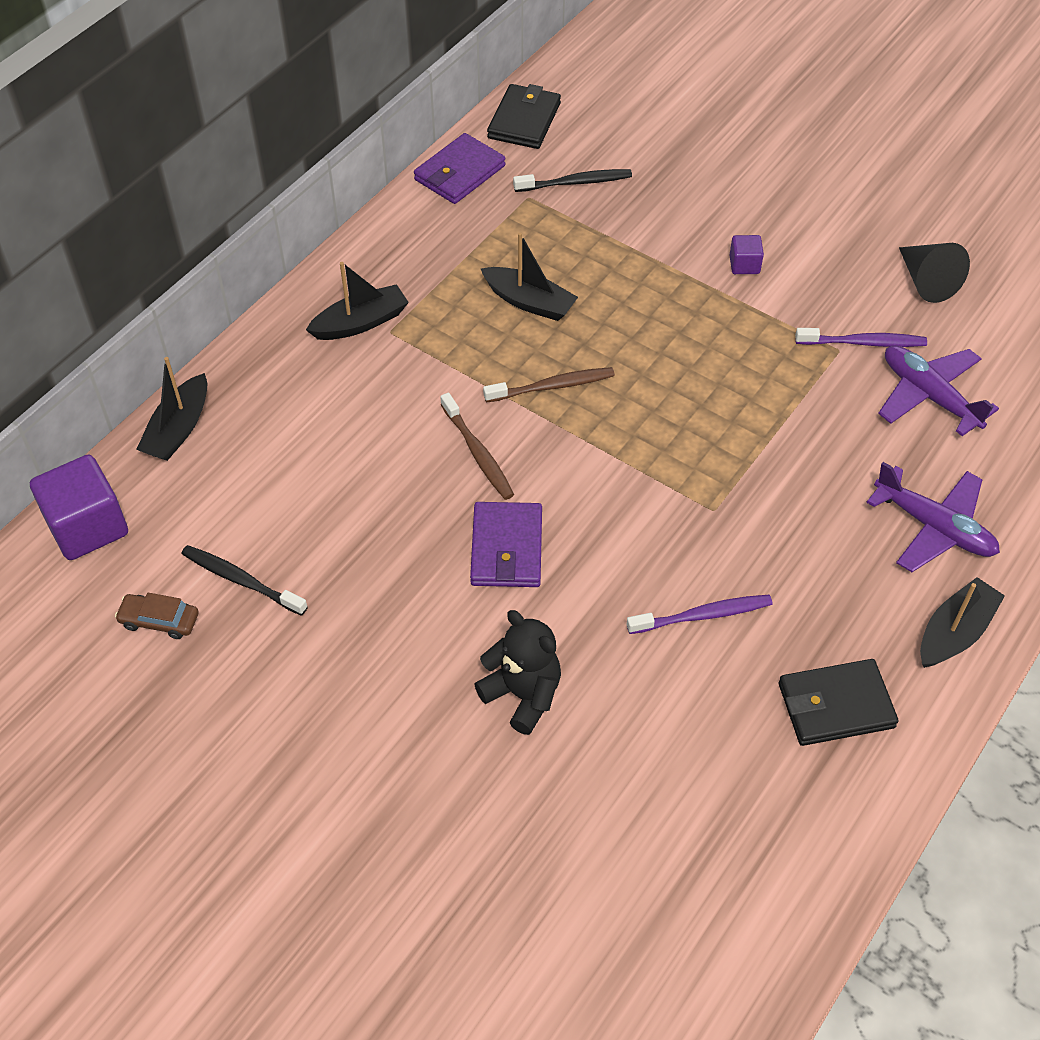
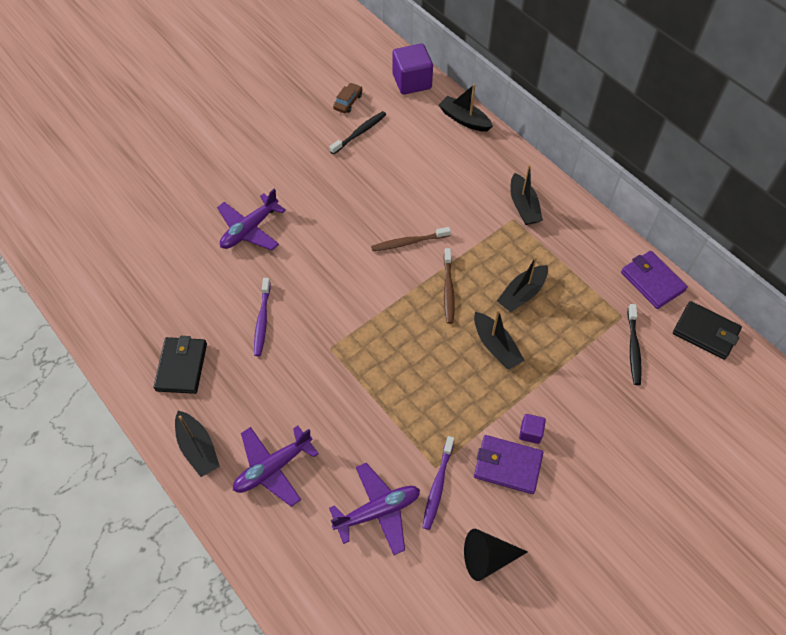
camera: 105 degrees right, 5 degrees up
purple wallet [470,502,542,587] -> purple wallet moved to [474,435,543,494]
black teddy bear [474,610,561,735] -> purple plane [217,189,286,250]
none -> black boat [474,309,525,370]

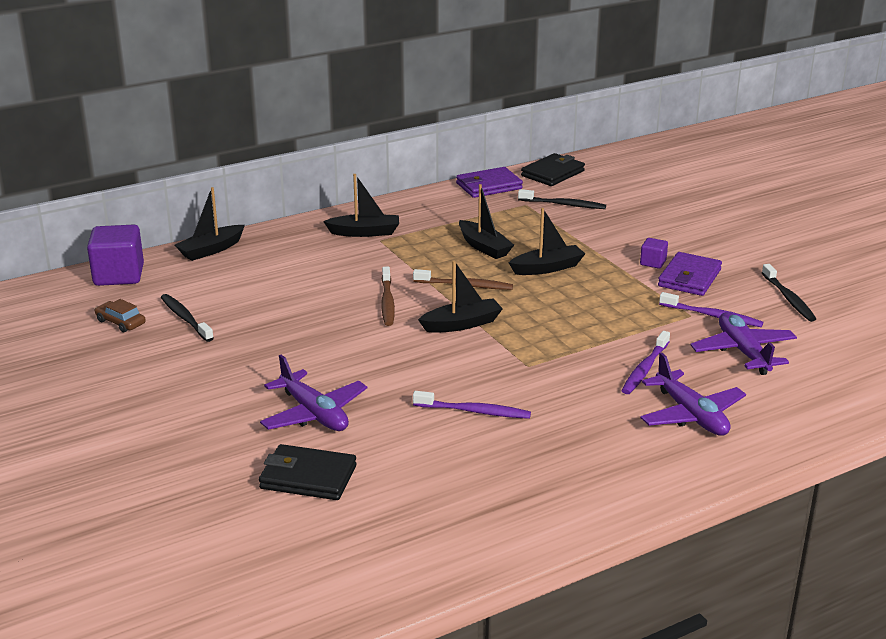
camera: 80 degrees left, 30 degrees down
black wallet [154,336,207,394] -> black wallet moved to [259,444,356,500]
black boat [175,411,220,477] -> black boat moved to [418,261,503,333]
black cone [464,529,528,581] -> black toothbrush [762,264,816,322]
none -> purple toothbrush [621,331,670,394]

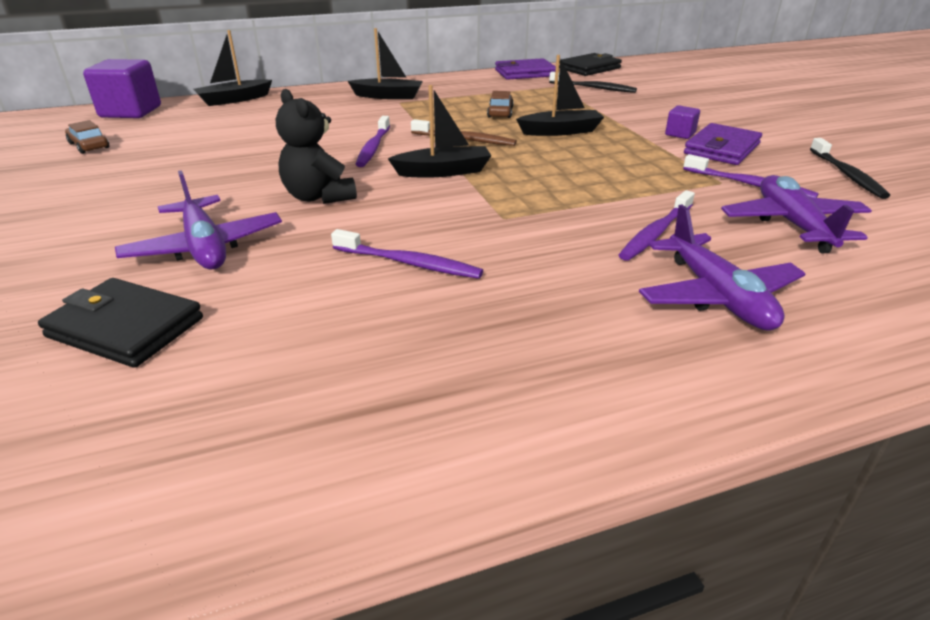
camera: 10 degrees right, 5 degrees up
black toothbrush [161,294,214,342] -> none
brown toothbrush [381,267,395,326] -> purple toothbrush [356,116,390,167]
black boat [459,184,514,259] -> brown car [487,91,514,118]
none -> black teddy bear [276,89,357,204]

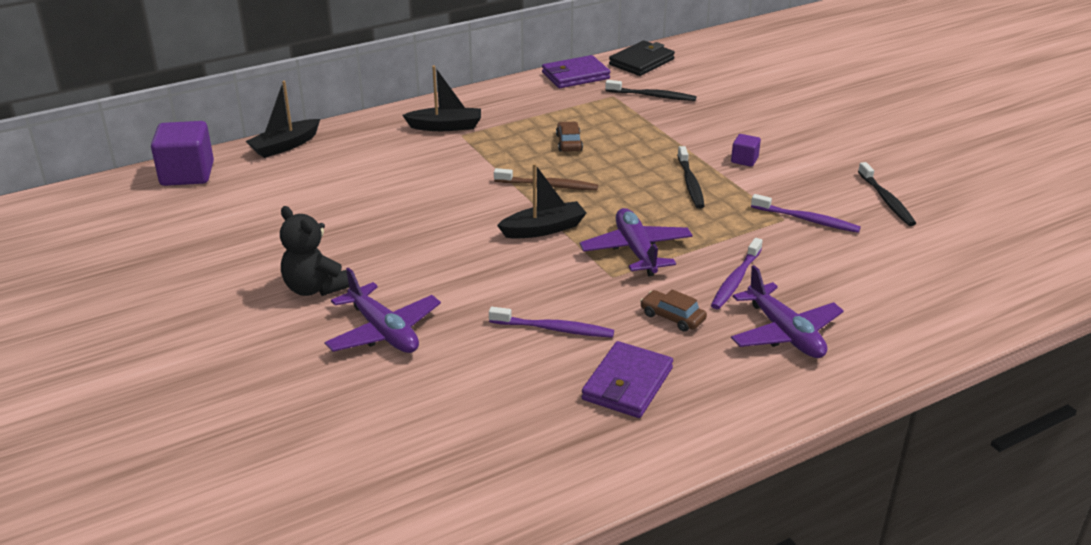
camera: 10 degrees left, 0 degrees up
black wallet [38,278,203,368] -> none
brown car [65,120,109,154] -> brown car moved to [640,289,707,332]
black teddy bear [276,89,357,204] -> black teddy bear moved to [280,206,349,296]
purple toothbrush [356,116,390,167] -> none
black boat [516,55,604,136] -> none
purple wallet [684,123,762,165] -> purple wallet moved to [582,341,673,418]
purple plane [721,175,872,253] -> purple plane moved to [580,208,693,276]
none -> black toothbrush [677,146,704,209]

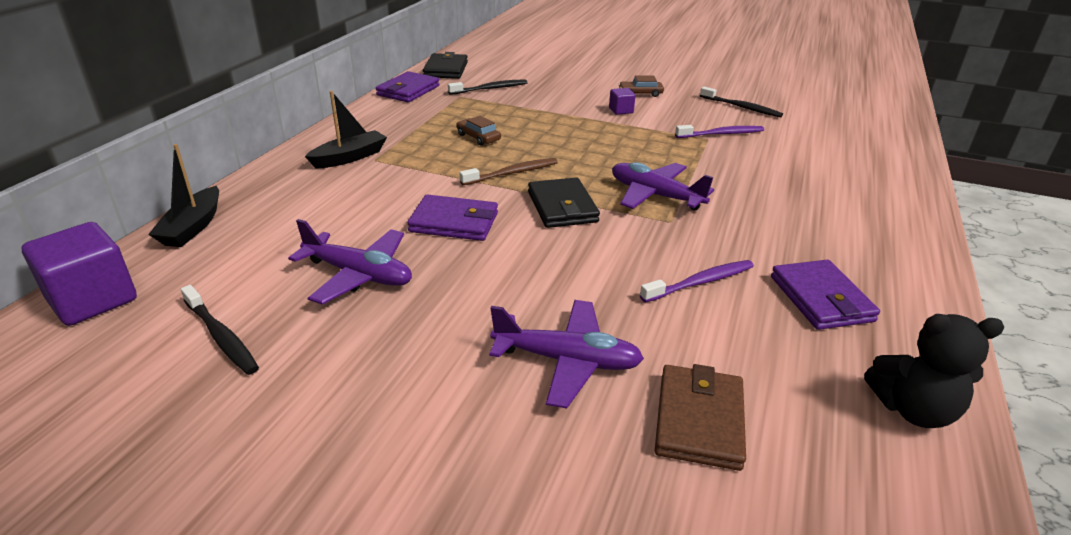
camera: 40 degrees left, 0 degrees up
black teddy bear [280,206,349,296] -> black teddy bear moved to [864,314,1005,428]
black boat [497,163,586,239] -> black wallet [528,177,600,228]
brown car [640,289,707,332] -> brown car moved to [619,75,664,97]
black toothbrush [677,146,704,209] -> black toothbrush moved to [181,285,259,375]
purple toothbrush [711,238,763,309] -> none
purple plane [731,265,844,358] -> purple plane moved to [288,219,412,305]
none -> purple wallet [407,194,498,241]
none -> brown wallet [655,364,746,471]

